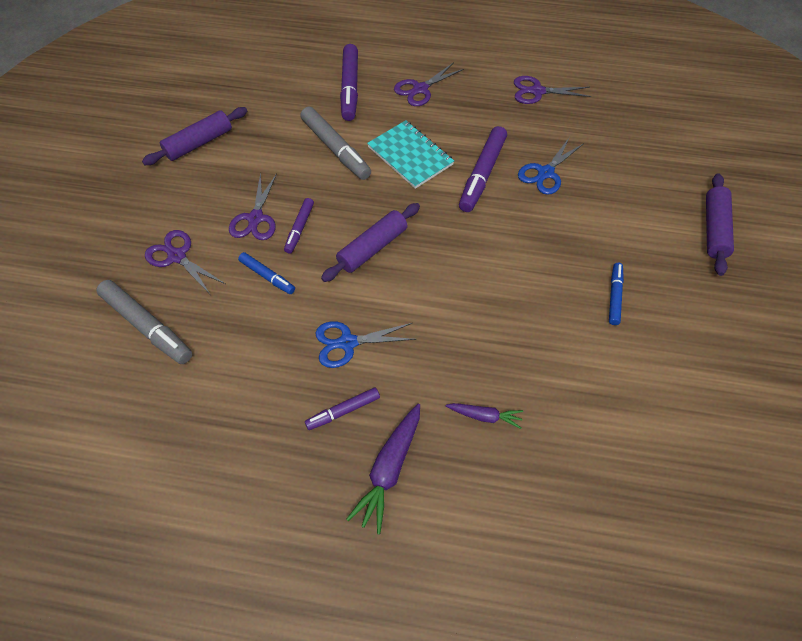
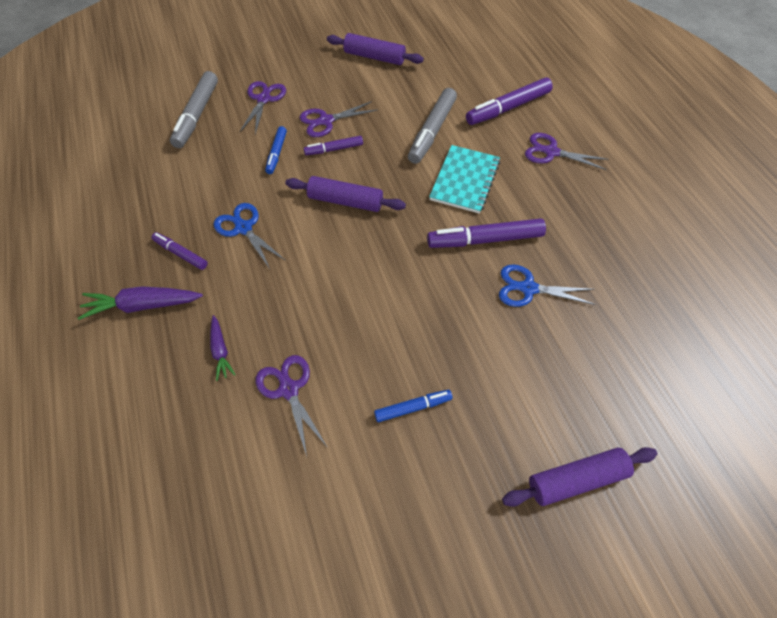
camera: 60 degrees right, 0 degrees up
purple scissors [514,76,592,104] -> purple scissors moved to [256,355,328,456]

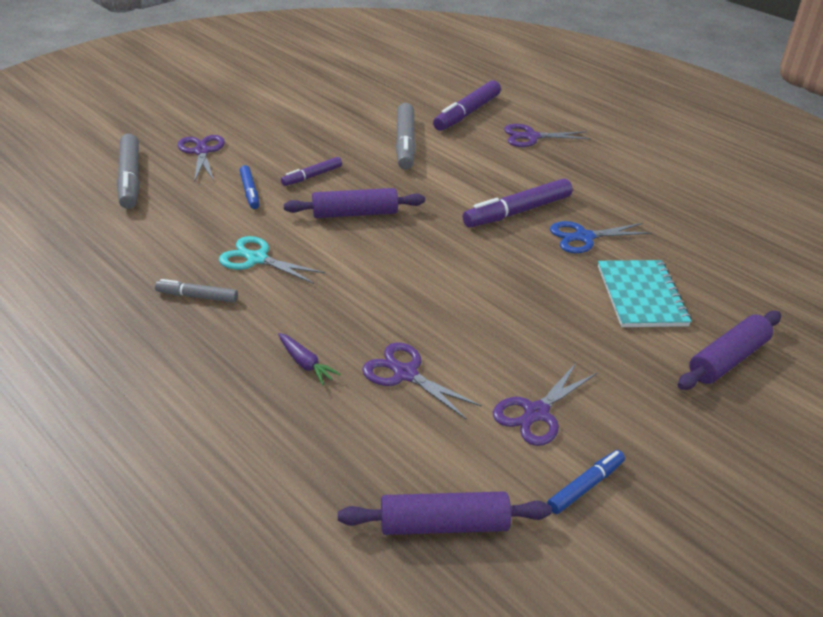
camera: 25 degrees left, 20 degrees down
purple carrot [78,286,203,320] -> none
purple marker [151,232,208,270] -> grey marker [155,279,238,303]
blue scissors [213,203,286,269] -> turquoise scissors [219,236,325,284]
purple scissors [300,101,377,137] -> purple scissors moved to [493,362,597,446]
purple rolling pin [327,33,424,65] -> purple rolling pin moved to [338,491,552,535]
blue marker [374,390,453,422] -> blue marker moved to [547,450,625,514]
turquoise notebook [429,145,500,214] -> turquoise notebook moved to [598,260,692,327]

